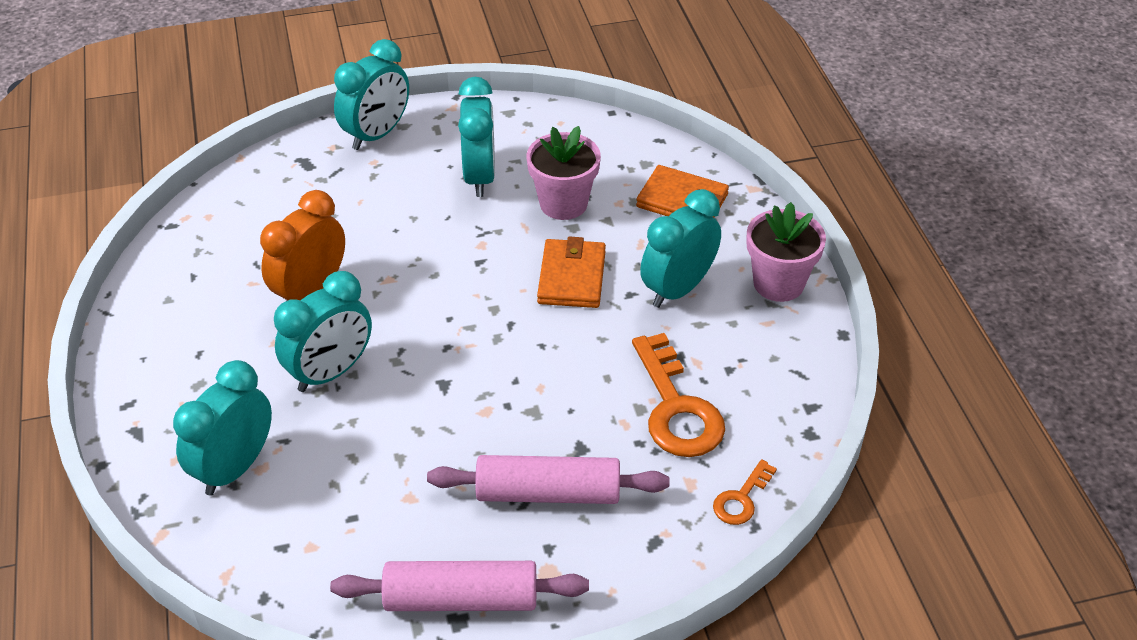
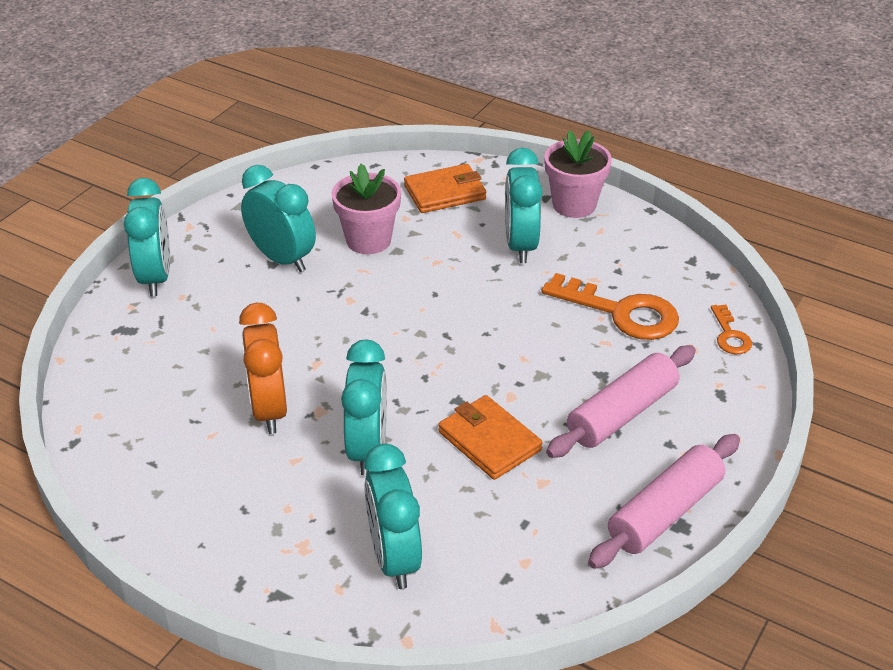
camera: 45 degrees left, 5 degrees down
orange wallet [537,237,606,308] -> orange wallet moved to [438,395,543,480]

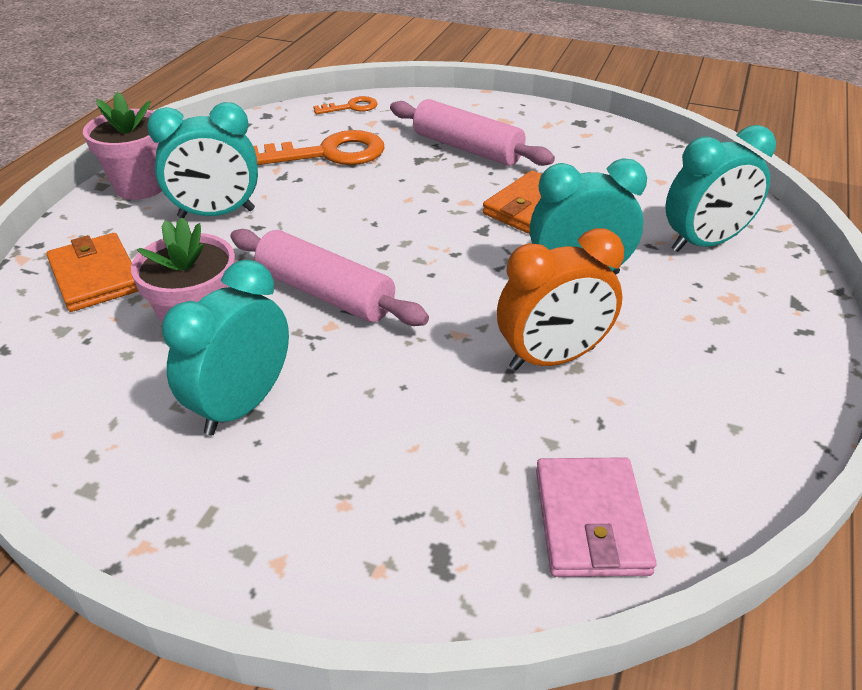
camera: 100 degrees left, 0 degrees up
turquoise clock [124,178,170,297] -> none
orange key [542,273,679,340] -> orange key turned 60 degrees clockwise [253,130,385,165]
pink rolling pin [588,434,740,569] -> pink rolling pin moved to [230,229,429,326]
none -> pink wallet [536,457,657,577]

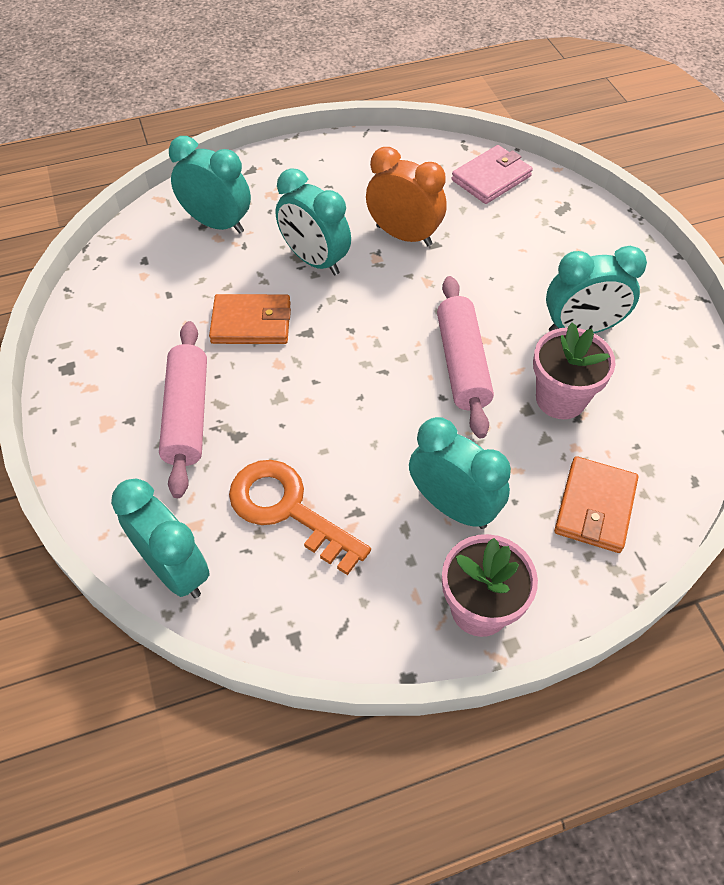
camera: 130 degrees left, 15 degrees up
orange key [313,96,378,114] -> turquoise clock [111,478,210,598]

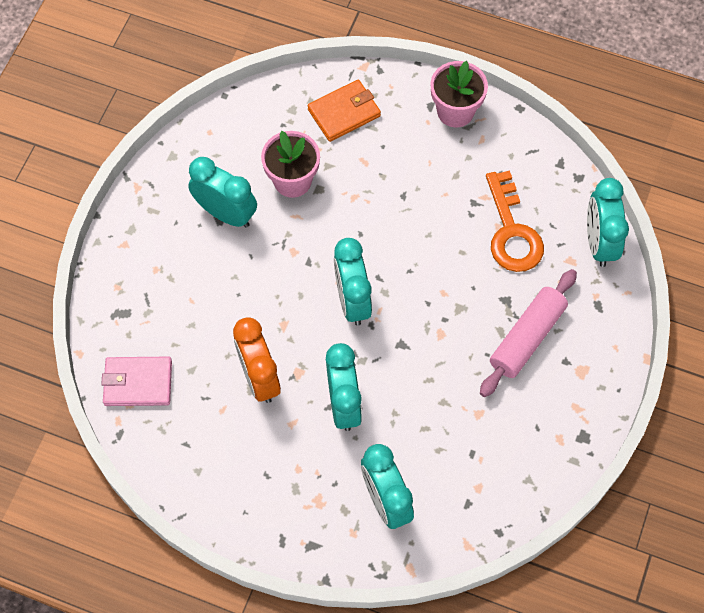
camera: 140 degrees left, 10 degrees up
orange wallet [209,294,291,344] -> none
turquoise clock [409,417,511,529] -> turquoise clock moved to [334,238,372,326]
pink rolling pin [437,276,494,438] -> none

